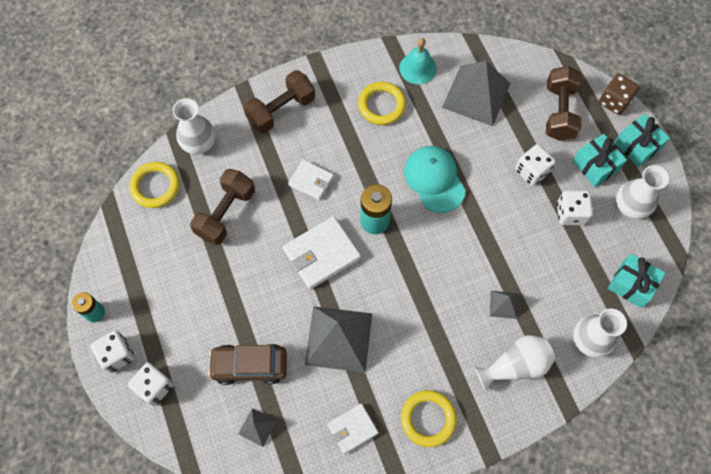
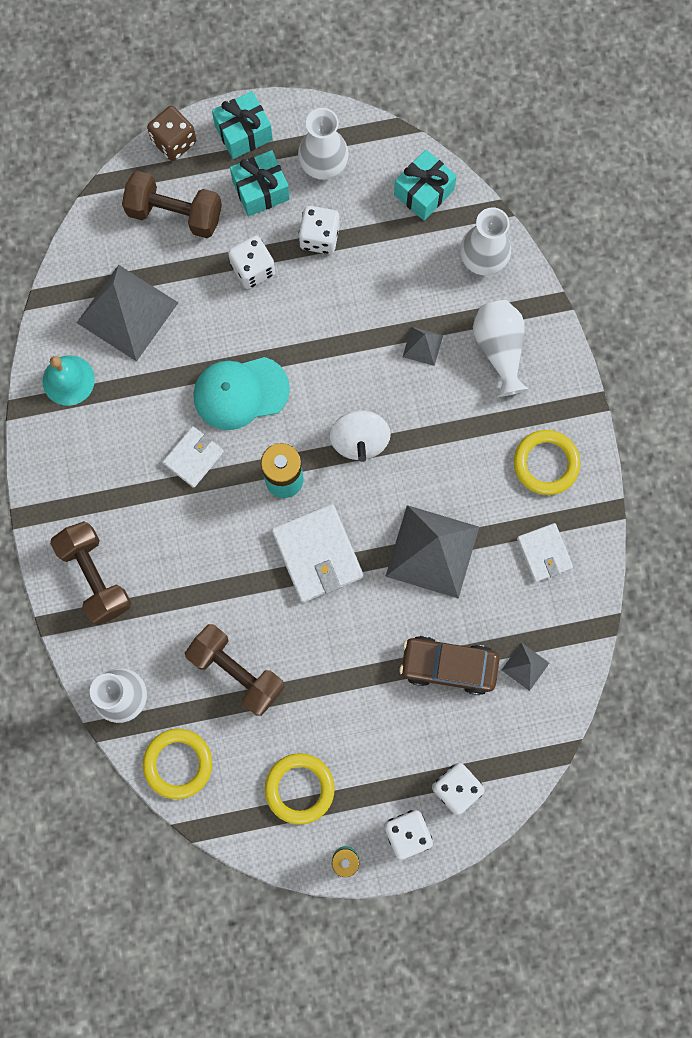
camera: 80 degrees left, 10 degrees up
brown car [208,344,287,385] -> brown car turned 90 degrees clockwise [400,636,499,695]
white wallet [288,160,334,200] -> white wallet moved to [163,426,224,488]
yellow ring [358,82,406,125] -> yellow ring moved to [265,753,335,825]
none -> white spinning top [330,410,391,462]

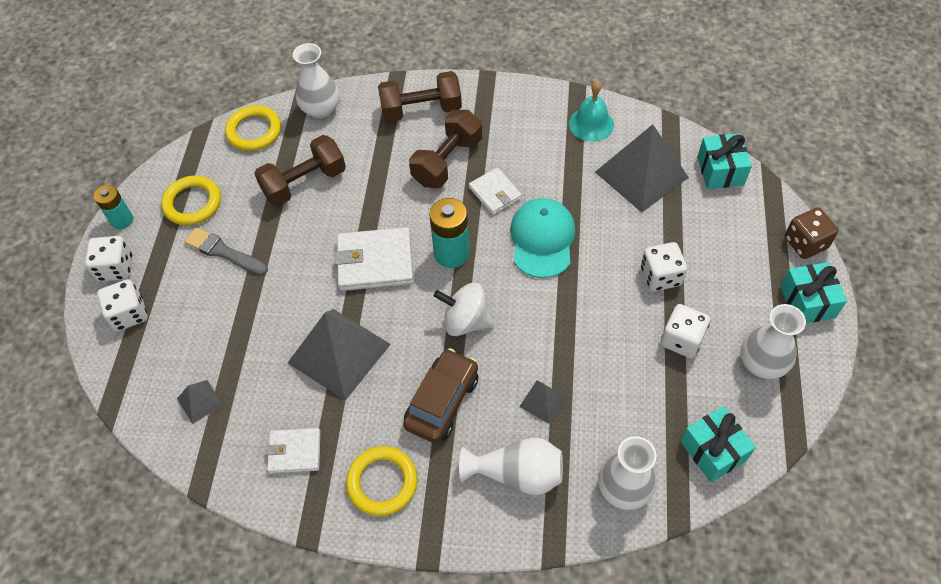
camera: 110 degrees right, 20 degrees down
brown dumbbell [122,171,222,238] -> brown dumbbell moved to [409,110,482,188]
turquoise gift [230,150,290,216] -> turquoise gift moved to [697,133,752,189]
brown car [400,636,499,695] -> brown car moved to [403,348,479,443]
none -> grey brush [184,227,268,275]

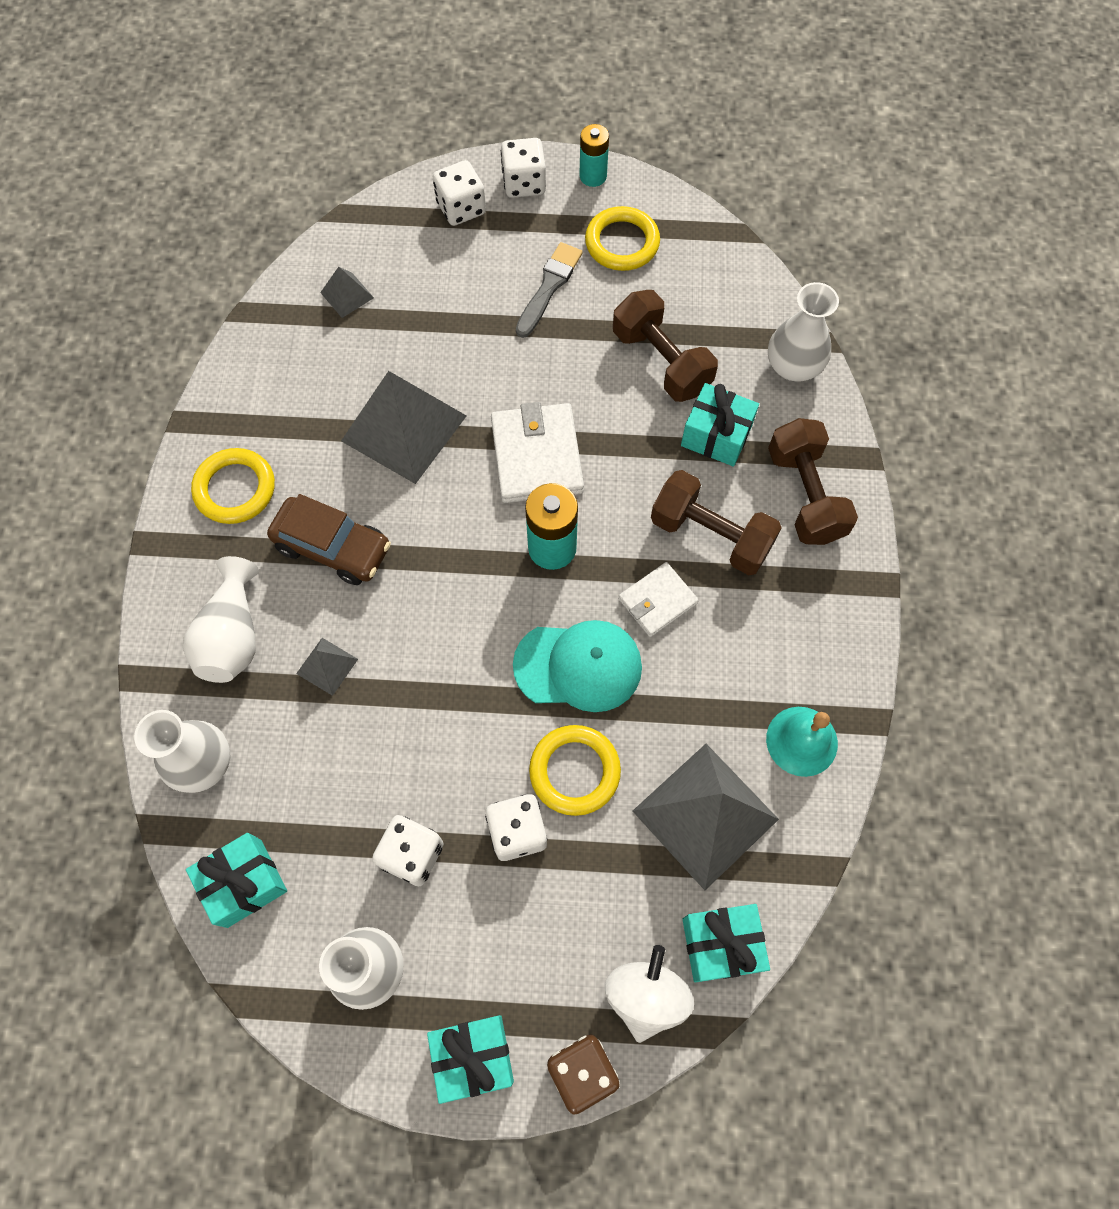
camera: 85 degrees right, 10 degrees up
yellow ring [225,105,281,151] -> yellow ring moved to [529,725,621,816]
white wallet [266,428,321,474] -> none
white spinning top [434,283,494,336] -> white spinning top moved to [605,945,694,1043]
none -> turquoise gift [681,383,759,466]

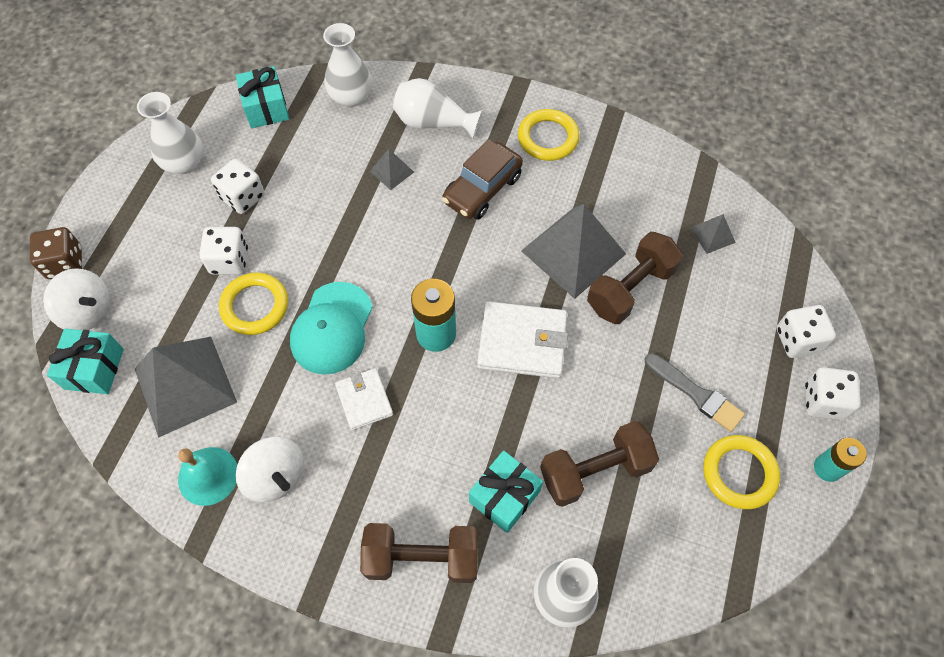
camera: 105 degrees right, 5 degrees down
turquoise gift [427,1015,514,1104] -> none
brown dumbbell [651,470,782,575] -> brown dumbbell moved to [587,232,683,324]
none -> white spinning top [236,437,303,502]

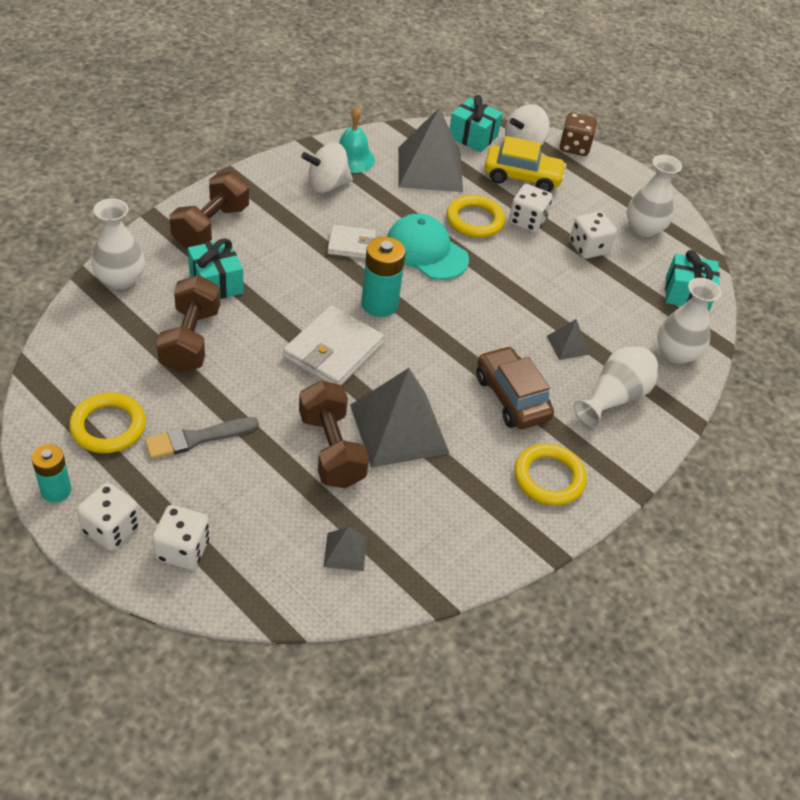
camera: 110 degrees right, 15 degrees down
none -> yellow car [485,136,566,192]

